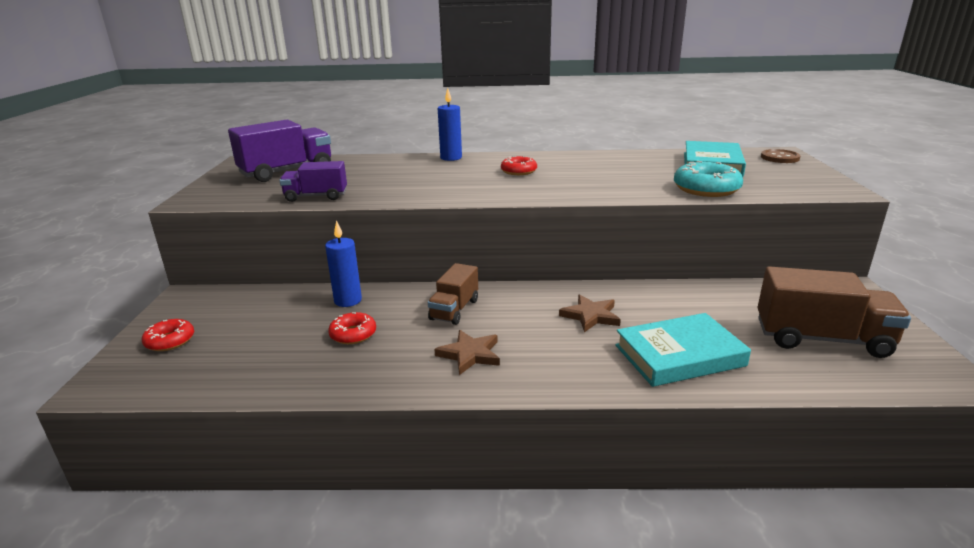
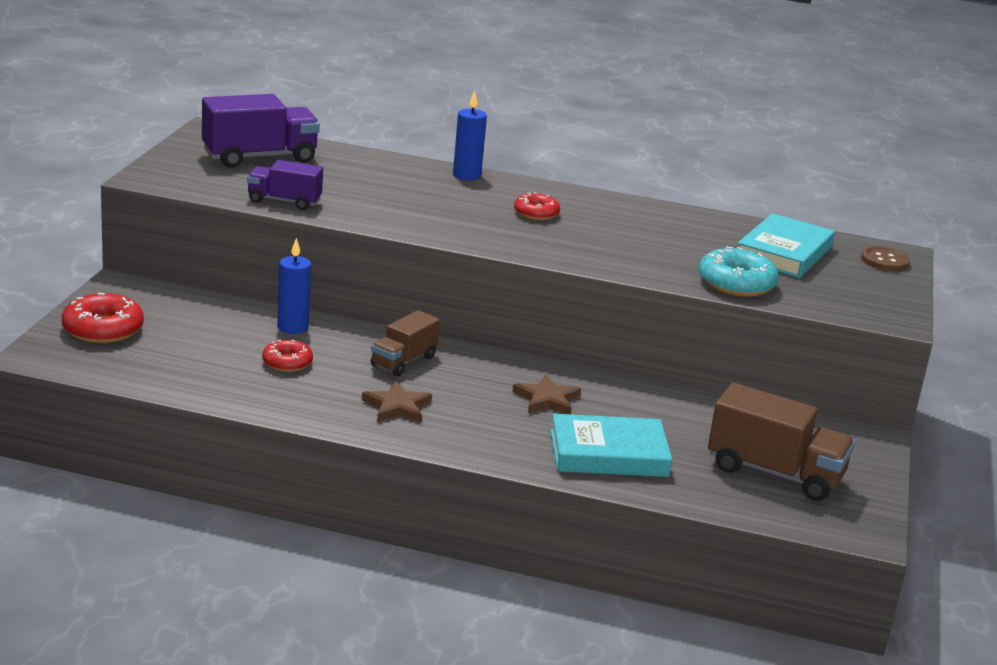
camera: 10 degrees right, 0 degrees up
red donut [142,319,194,351] -> red donut [62,293,144,343], size x1.61

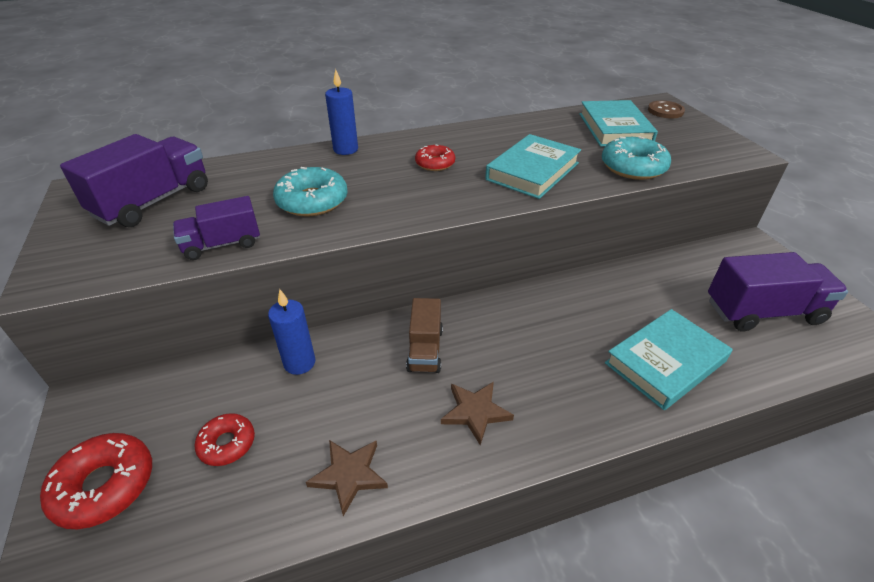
camera: 30 degrees left, 15 degrees up
red donut [262,340,313,372] -> red donut moved to [195,413,255,466]
brown star [513,375,581,414] -> brown star moved to [306,440,388,516]
brown truck [708,383,855,501] -> purple truck [708,252,848,332]
none -> turquoise donut [273,167,348,216]
none -> turquoise book [485,134,581,199]

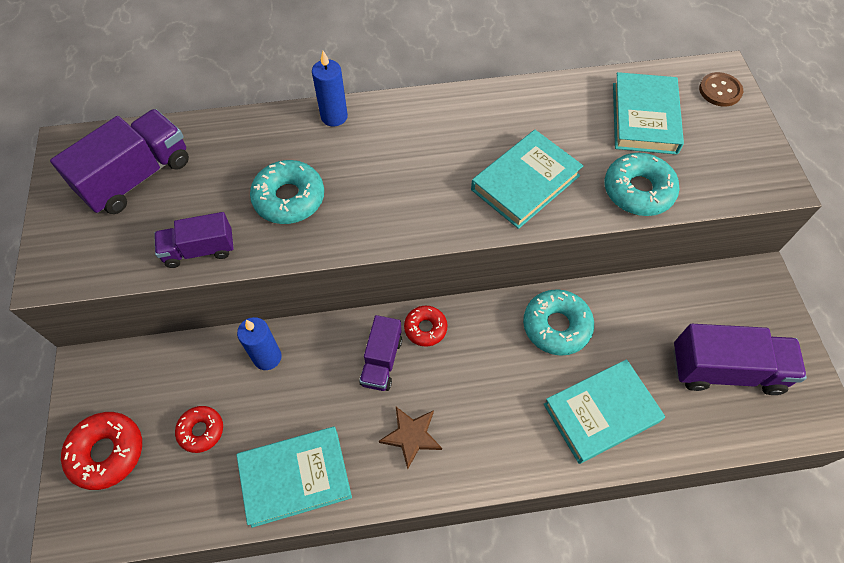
camera: 10 degrees right, 20 degrees up
brown star [306,440,388,516] -> turquoise book [236,427,352,528]
brown truck [406,298,443,373] -> purple truck [359,315,402,391]
red donut [415,144,455,171] -> red donut moved to [404,306,448,347]
none -> turquoise donut [523,289,594,356]

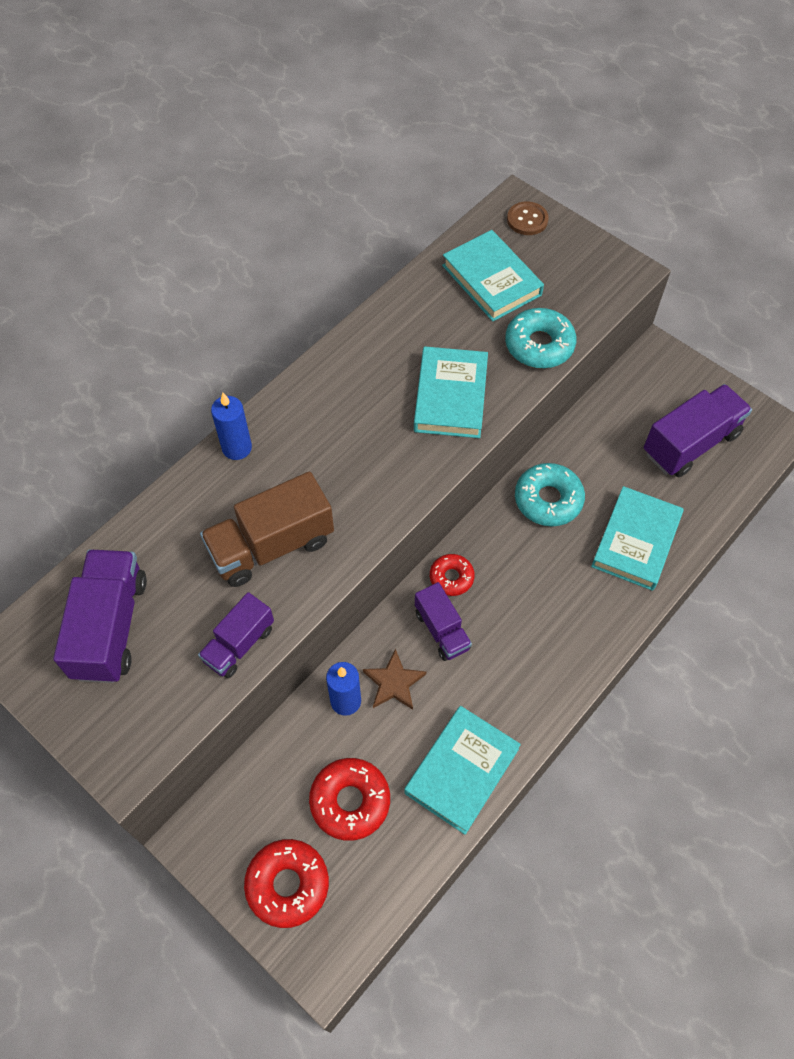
camera: 40 degrees left, 0 degrees up
red donut [175,406,223,453] -> red donut [309,758,390,841], size x1.61
turquoise donut [250,160,324,224] -> brown truck [200,472,334,587]
brown star [379,407,442,469] -> brown star moved to [363,649,426,710]

